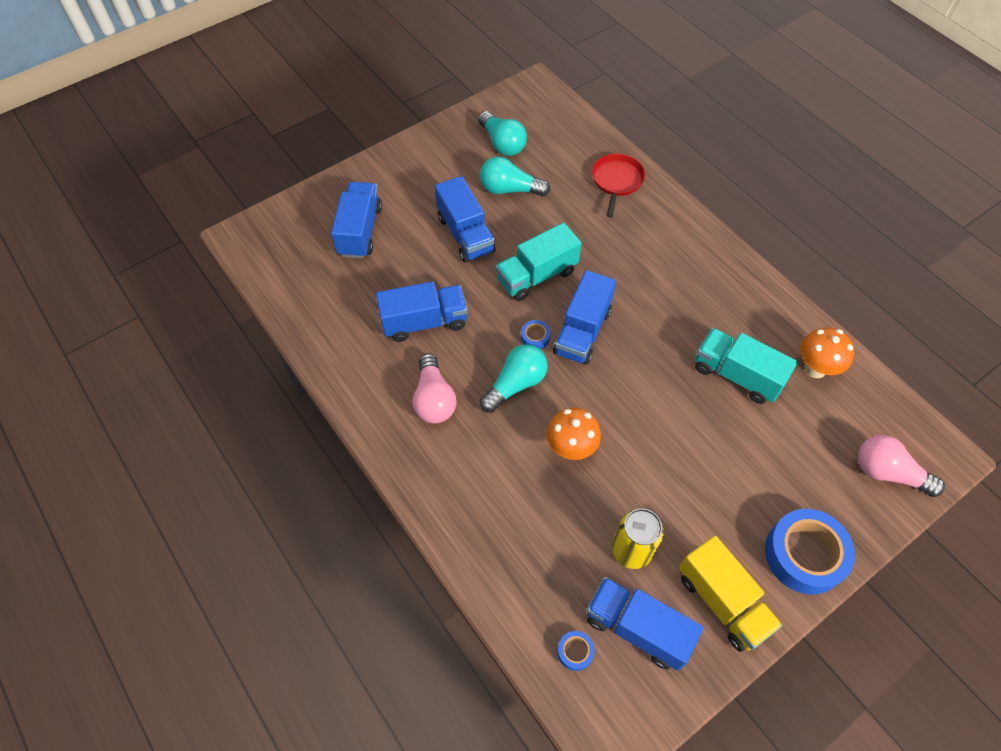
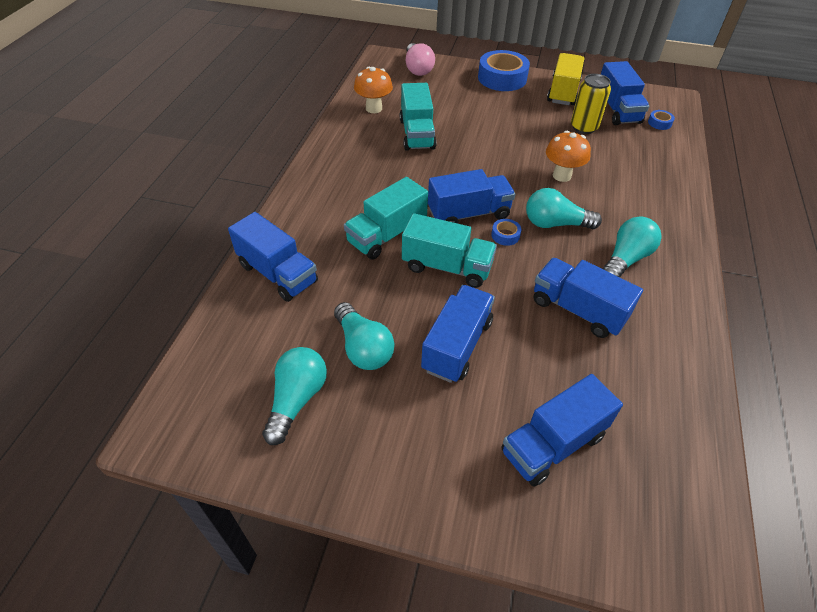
camera: 130 degrees left, 10 degrees down
pink light bulb [413,353,457,423] -> turquoise light bulb [602,217,662,277]
red pan [592,154,645,217] -> blue truck [228,212,318,302]
none -> turquoise truck [344,177,428,260]

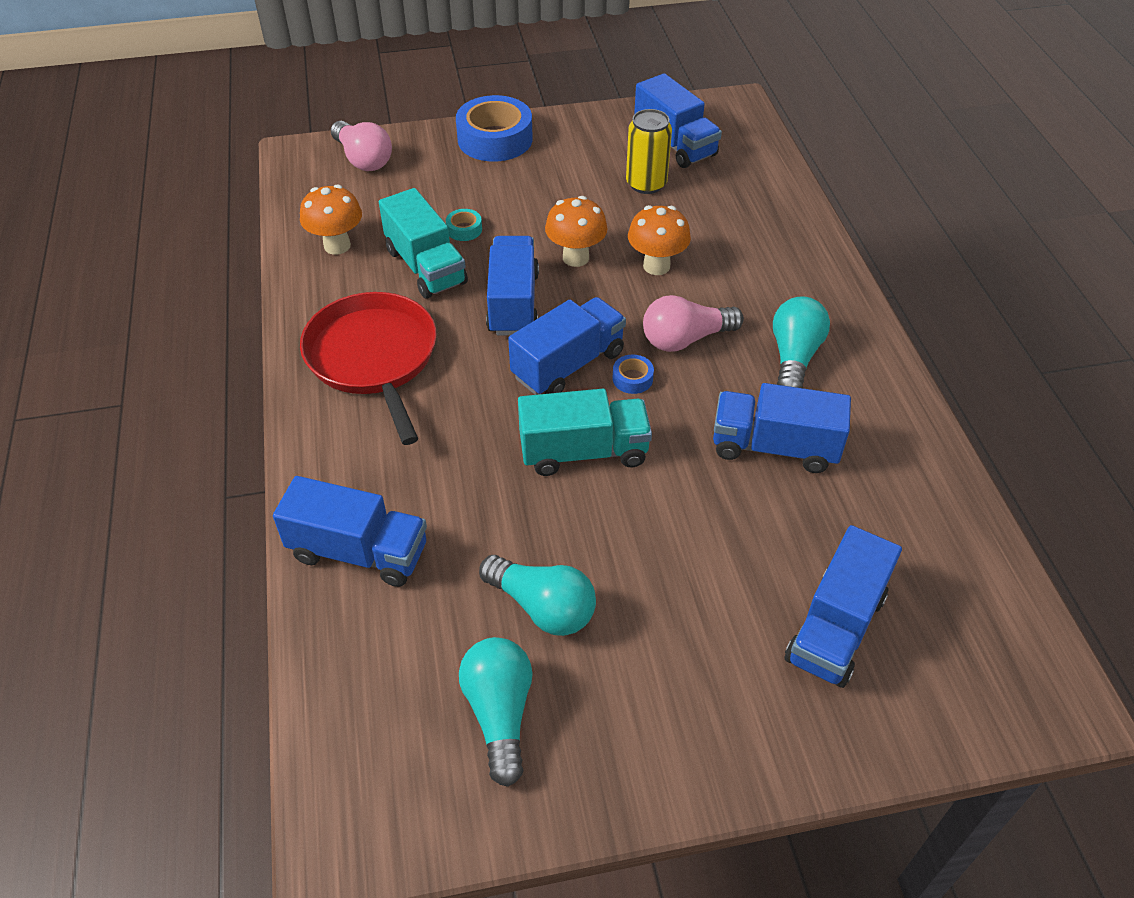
camera: 25 degrees left, 0 degrees up
turquoise truck [344,177,428,260] -> none
blue truck [421,285,495,383] -> blue truck moved to [486,236,539,336]
turquoise light bulb [526,188,602,229] -> pink light bulb [643,295,744,352]
yellow truck [547,53,585,105] -> none
blue tape [648,110,675,130] -> none
none -> red pan [300,292,437,445]
none -> turquoise tape [446,209,482,241]
none -> orange mushroom [545,196,608,267]

